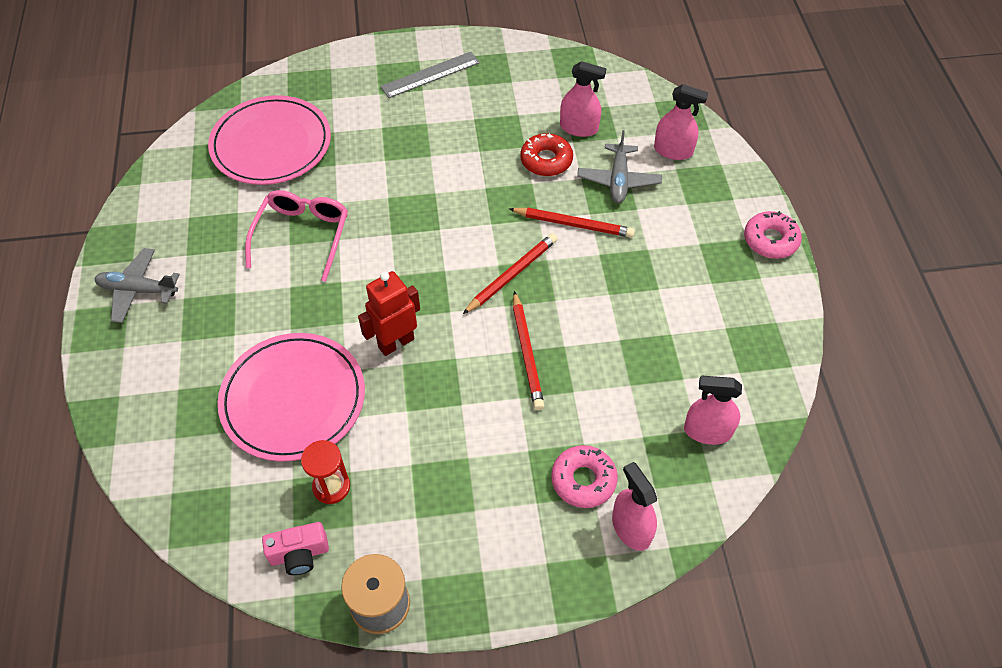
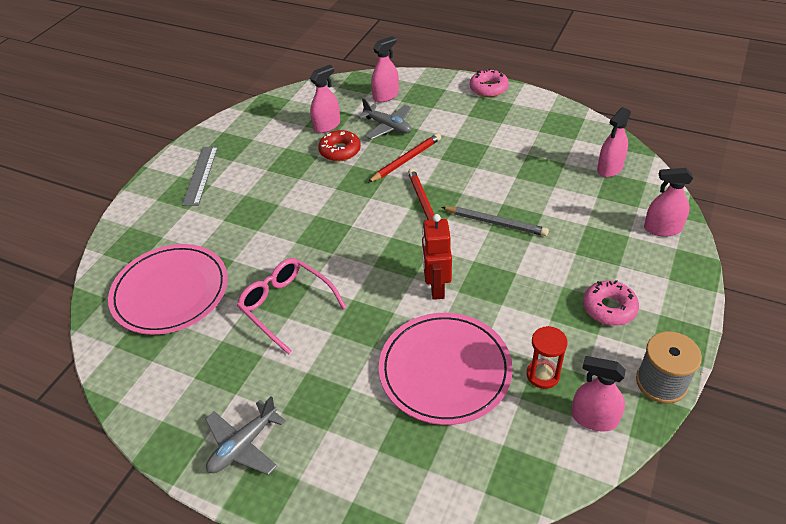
camera: 55 degrees left, 10 degrees down
pink camera [262,522,329,575] -> pink spray bottle [571,356,626,432]
red pencil [513,291,544,410] -> grey pencil [441,207,549,236]
pink donut [551,445,618,508] -> pink donut moved to [583,280,639,326]

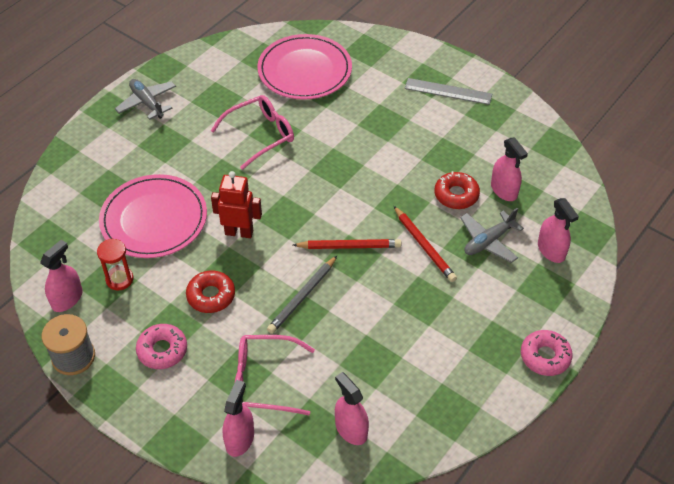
camera: 100 degrees right, 5 degrees up
none -> red donut [186,271,235,313]
none -> pink glasses [234,335,315,415]

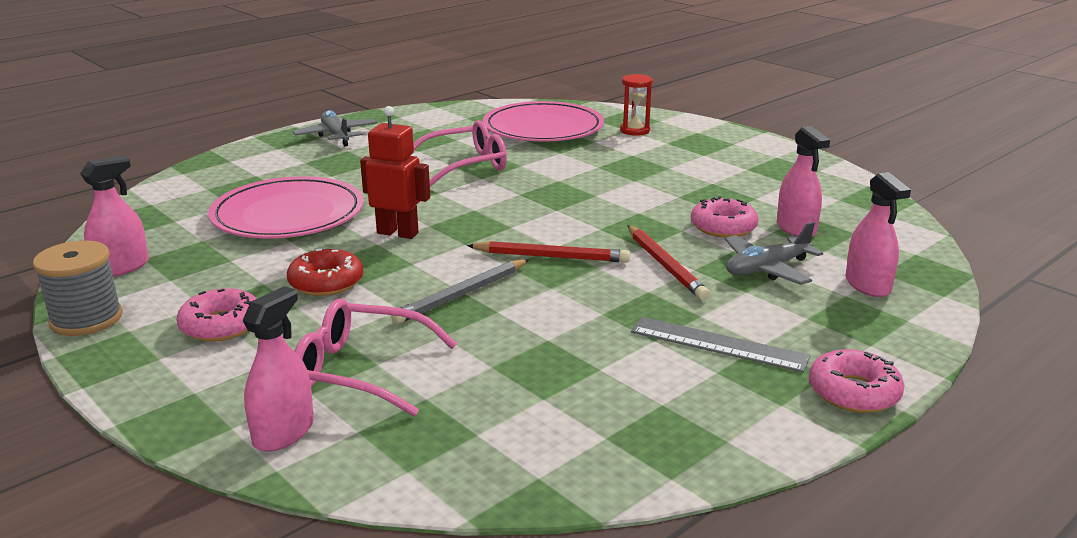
camera: 10 degrees right, 25 degrees down
red hourglass [97,239,133,290] -> red hourglass moved to [620,74,653,136]
pink spray bottle [335,372,369,445] -> none
grey ruler [405,78,492,105] -> grey ruler moved to [631,317,810,373]
red donut [434,171,480,209] -> pink donut [691,196,759,238]

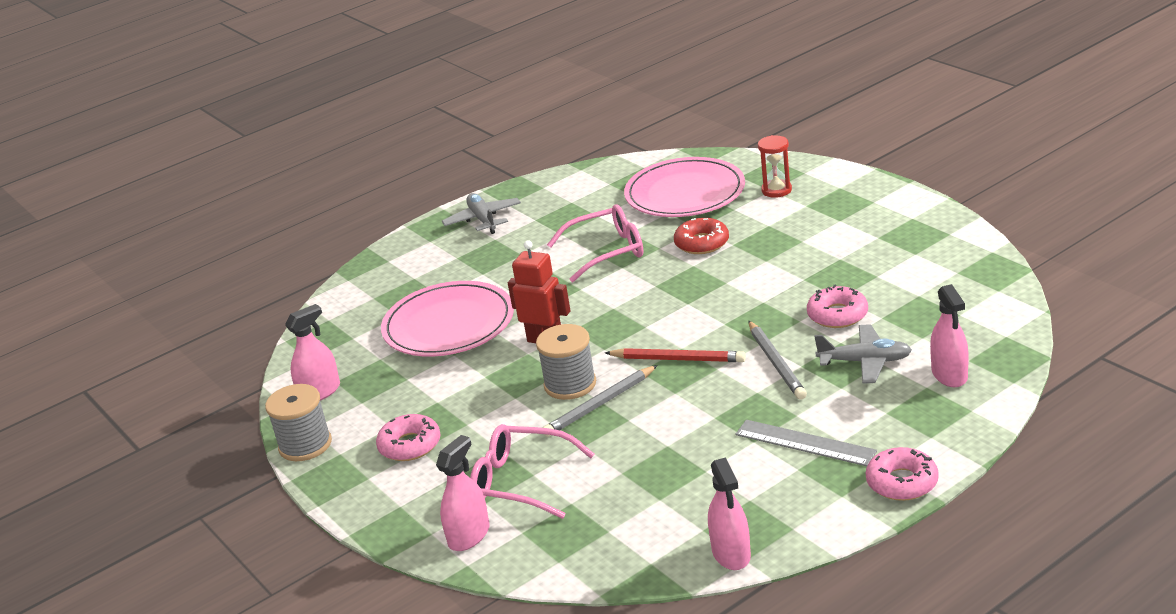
camera: 10 degrees right, 5 degrees up
red donut [287,248,363,296] -> red donut moved to [674,218,729,254]
red pencil [627,225,710,300] -> grey pencil [748,321,807,400]
grey plane [725,222,823,285] -> grey plane turned 150 degrees counterclockwise [814,324,912,384]
pink spray bottle [777,126,830,237] -> pink spray bottle moved to [708,457,751,570]
none -> grey spool [536,324,596,400]

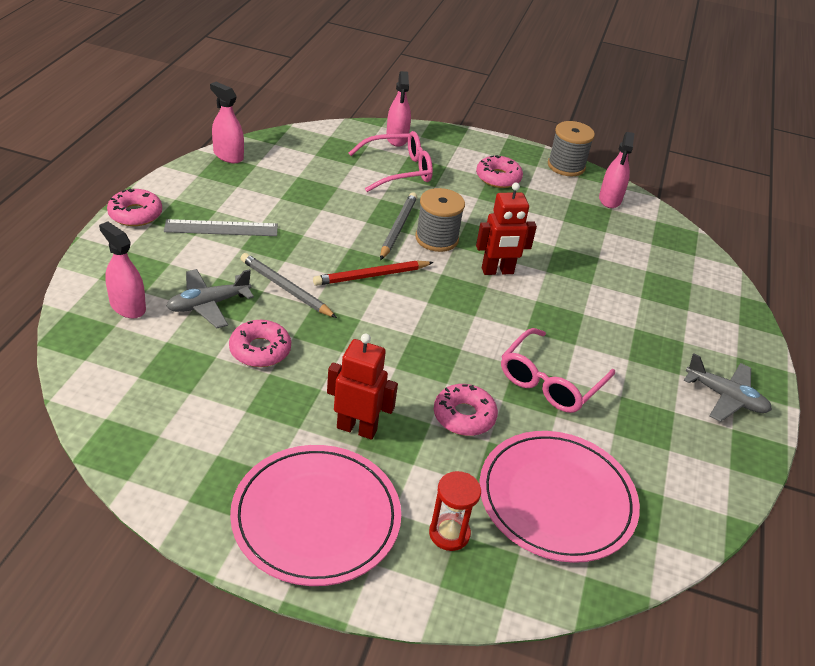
camera: 135 degrees right, 10 degrees up
pink plate [381,281,514,357] -> pink plate moved to [230,445,401,586]
red donut [674,218,729,254] -> pink donut [434,384,498,436]
none -> red robot [327,334,398,440]

